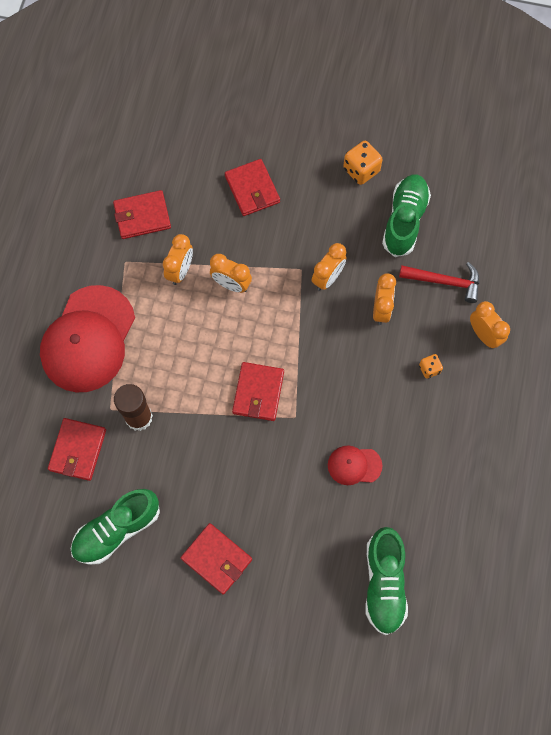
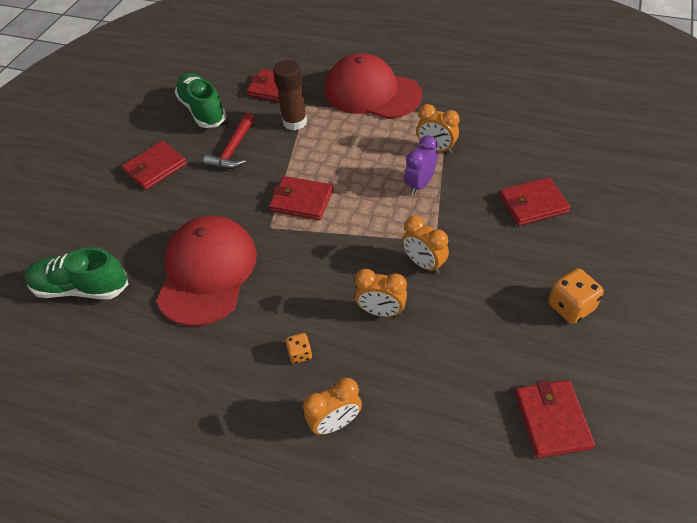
camera: 100 degrees right, 20 degrees down
red wallet [113,190,171,239] -> red wallet moved to [515,380,595,458]
orange clock [210,254,252,293] -> purple clock [404,135,437,195]
red cap [328,445,382,485] -> red cap [156,216,257,326], size x2.18
green shoe [382,174,431,257] -> none
red hammer [399,262,479,303] -> red hammer moved to [203,112,255,169]

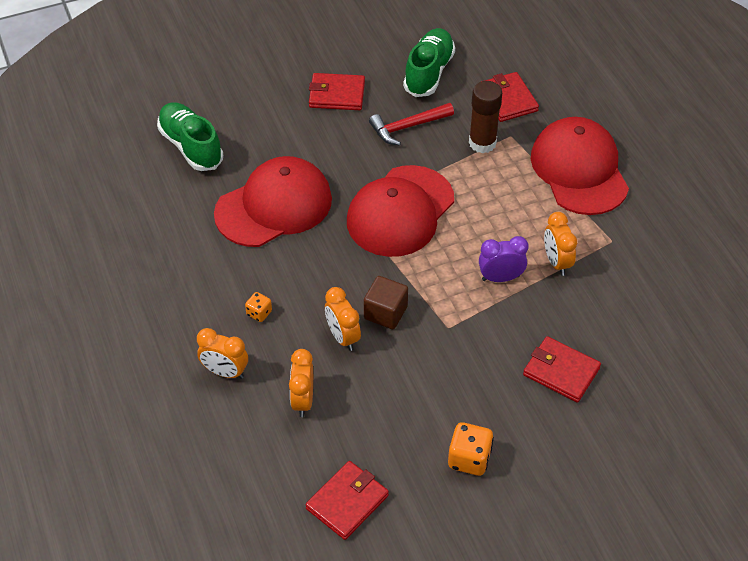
camera: 45 degrees right, 0 degrees up
red wallet [269,176,333,220] -> red cap [347,165,454,257]
orange clock [402,216,449,274] -> orange clock moved to [289,349,313,417]
none -> brown cube [364,276,408,329]

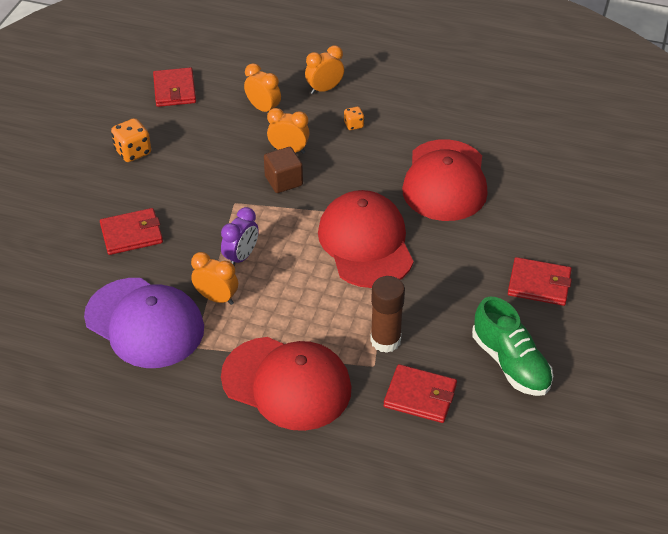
camera: 130 degrees right, 5 degrees down
green shoe [157,102,223,171] -> none
red wallet [309,73,365,110] -> red wallet turned 60 degrees clockwise [508,257,572,306]
red hammer [369,103,454,145] -> none
none -> purple cap [84,278,204,368]

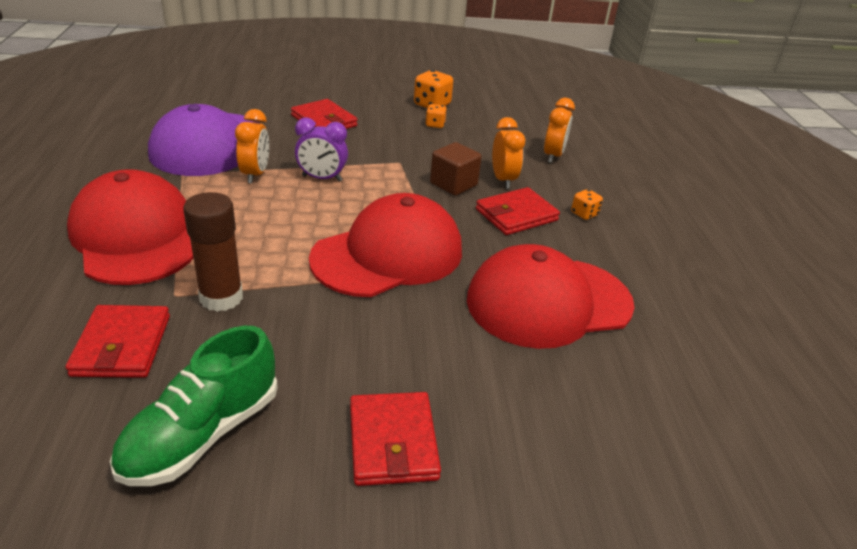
camera: 65 degrees right, 10 degrees down
red wallet [153,67,196,107] -> red wallet moved to [476,187,560,235]
red cap [221,337,351,431] -> red cap turned 150 degrees clockwise [67,169,193,285]
orange clock [305,46,344,94] -> none
none -> orange dice [425,104,447,128]

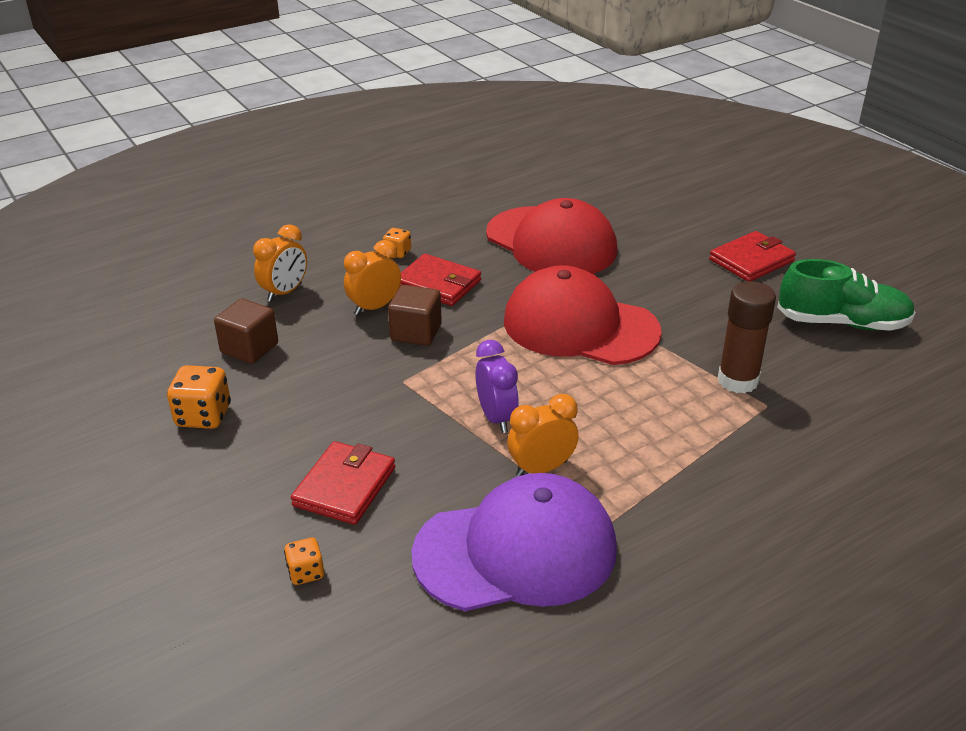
camera: 115 degrees left, 0 degrees up
red wallet [66,305,170,378] -> none
red cap [67,169,193,285] -> none
orange dice [425,104,447,128] -> orange dice moved to [284,538,324,585]
orange clock [544,98,575,163] -> orange clock turned 135 degrees clockwise [253,224,307,302]
none -> brown cube [214,299,278,364]

